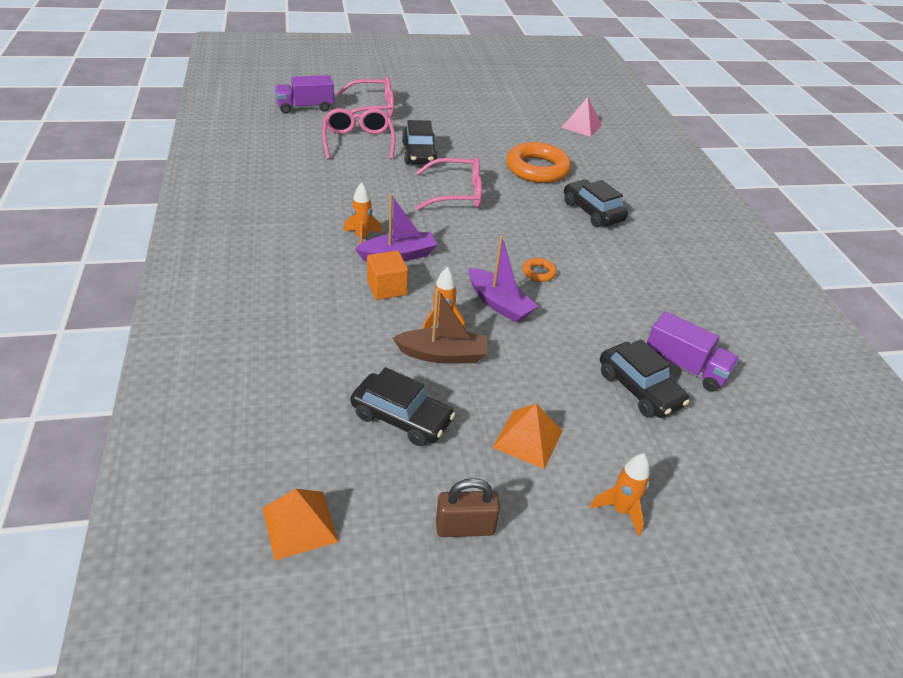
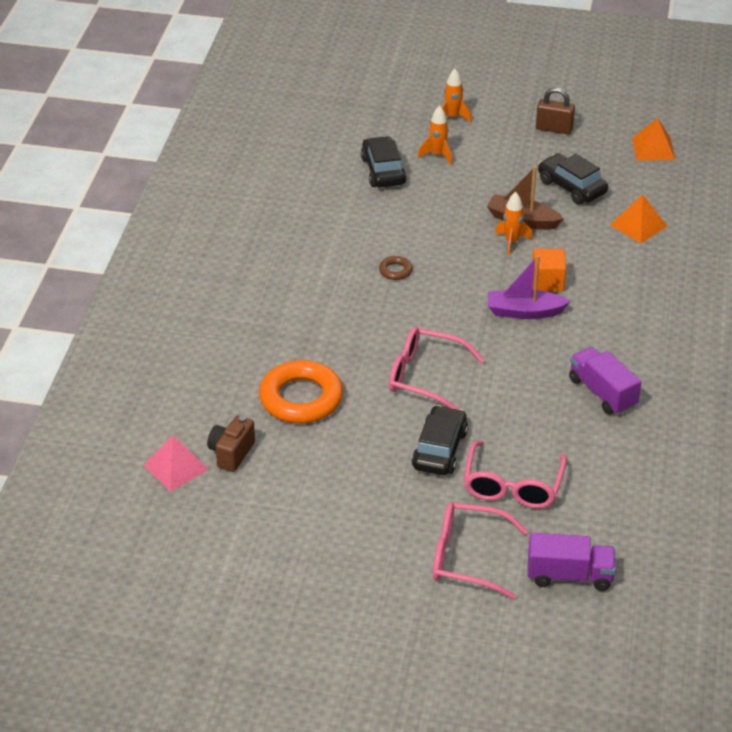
camera: 155 degrees left, 0 degrees up
orange rocket [344,182,382,244] -> orange rocket moved to [418,106,452,165]
purple boat [469,236,538,323] -> none
orange pyramid [492,404,563,469] -> orange pyramid moved to [610,194,667,243]
orange ring [523,258,557,282] -> brown ring [379,256,413,280]
black car [564,180,628,227] -> none
purple truck [647,311,739,392] -> purple truck moved to [569,347,641,415]
none -> brown camera [207,415,255,472]

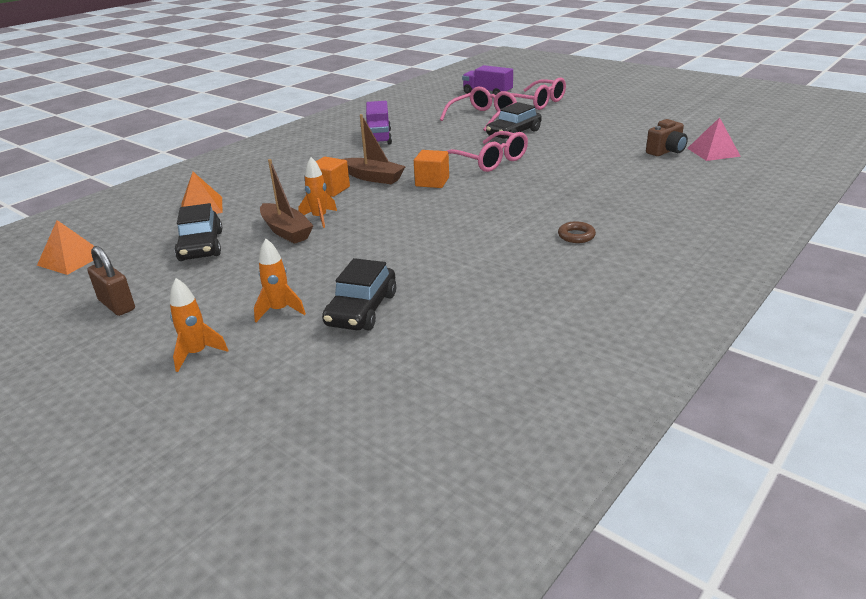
camera: 150 degrees left, 10 degrees down
orange ring [259,360,343,423] -> none
brown ring [379,256,413,280] -> brown ring moved to [558,221,596,243]
purple boat [488,255,570,319] -> brown boat [343,114,406,184]
none -> orange cube [414,150,449,188]

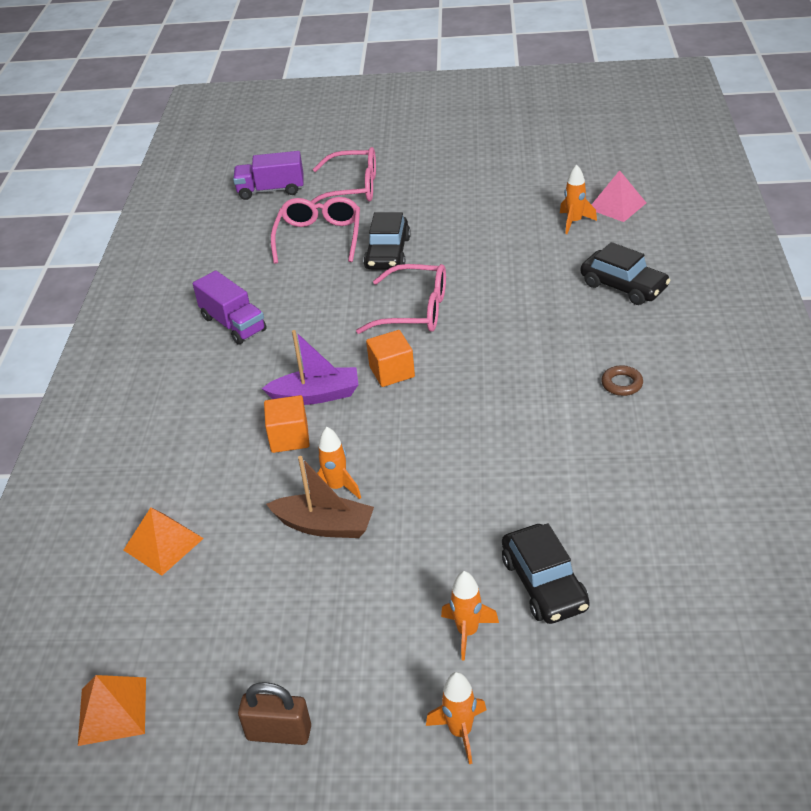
camera: 35 degrees left, 10 degrees up
black car [174,203,222,261] -> black car moved to [581,242,671,305]
brown boat [343,114,406,184] -> purple boat [262,330,359,405]
brown camera [646,119,688,156] -> orange rocket [560,165,597,234]

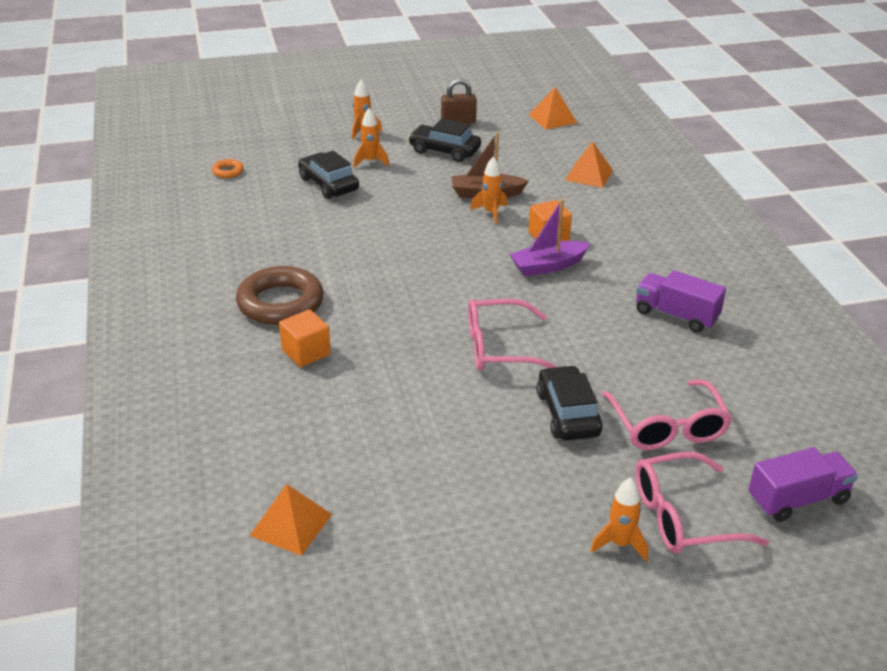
camera: 160 degrees right, 5 degrees down
orange cube [366,330,415,387] -> orange cube moved to [279,309,331,367]
orange rocket [560,165,597,234] -> orange rocket moved to [590,477,648,562]
black car [581,242,671,305] -> black car moved to [408,118,481,162]
pink pyramid [591,170,646,222] -> orange pyramid [249,484,332,556]
brown ring [601,365,643,396] -> brown ring [236,266,324,325], size x2.30
none -> orange ring [212,159,244,178]

